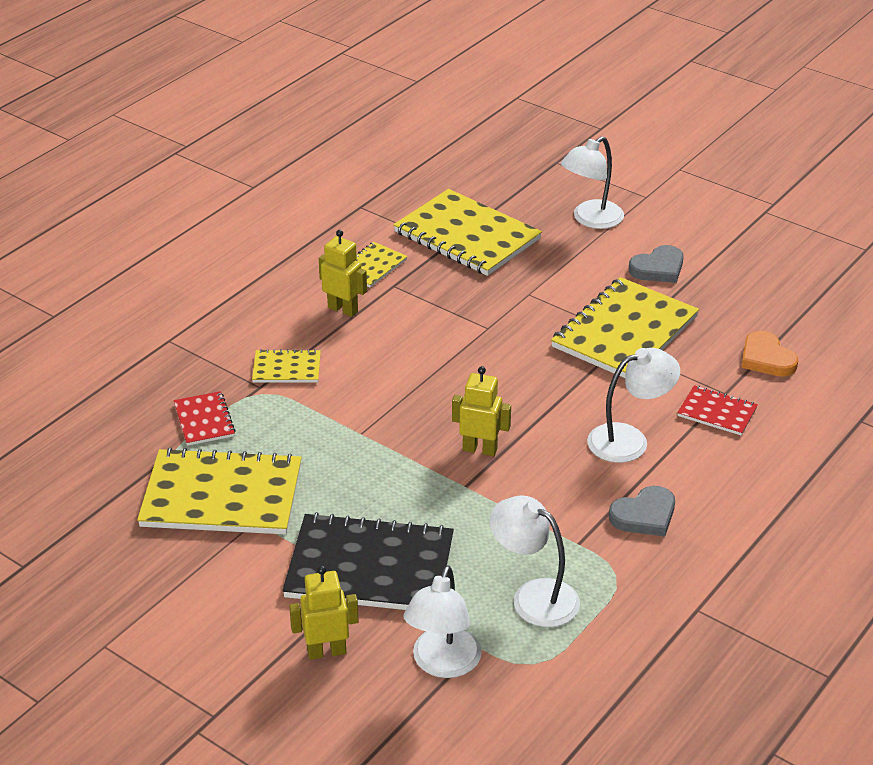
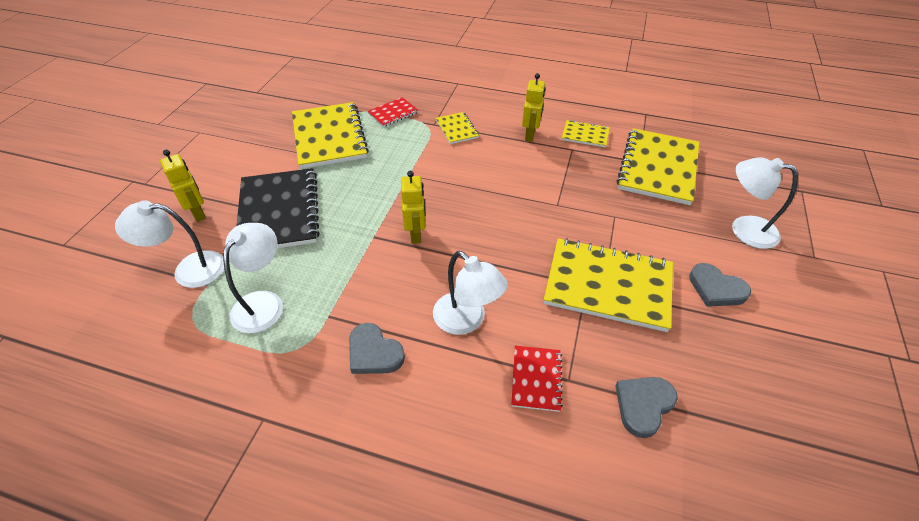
camera: 70 degrees right, 10 degrees up
orange heart [741,331,798,377] -> grey heart [615,377,678,438]

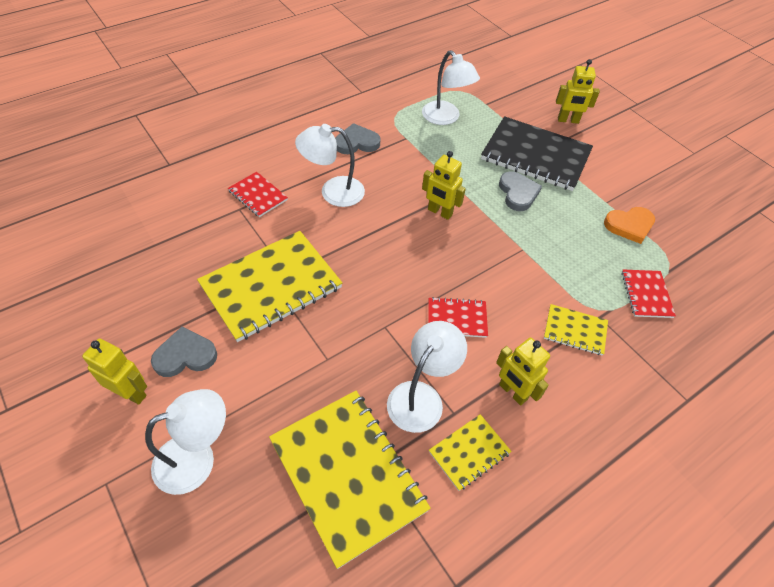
camera: 125 degrees right, 5 degrees up
white lamp [115,200,224,288] -> white lamp moved to [387,321,467,433]
yellow notebook [292,102,369,169] -> orange heart [604,207,655,244]
grey heart [615,377,678,438] -> grey heart moved to [499,171,542,211]
none -> yellow robot [82,338,147,405]
none -> red notebook [428,297,488,338]

